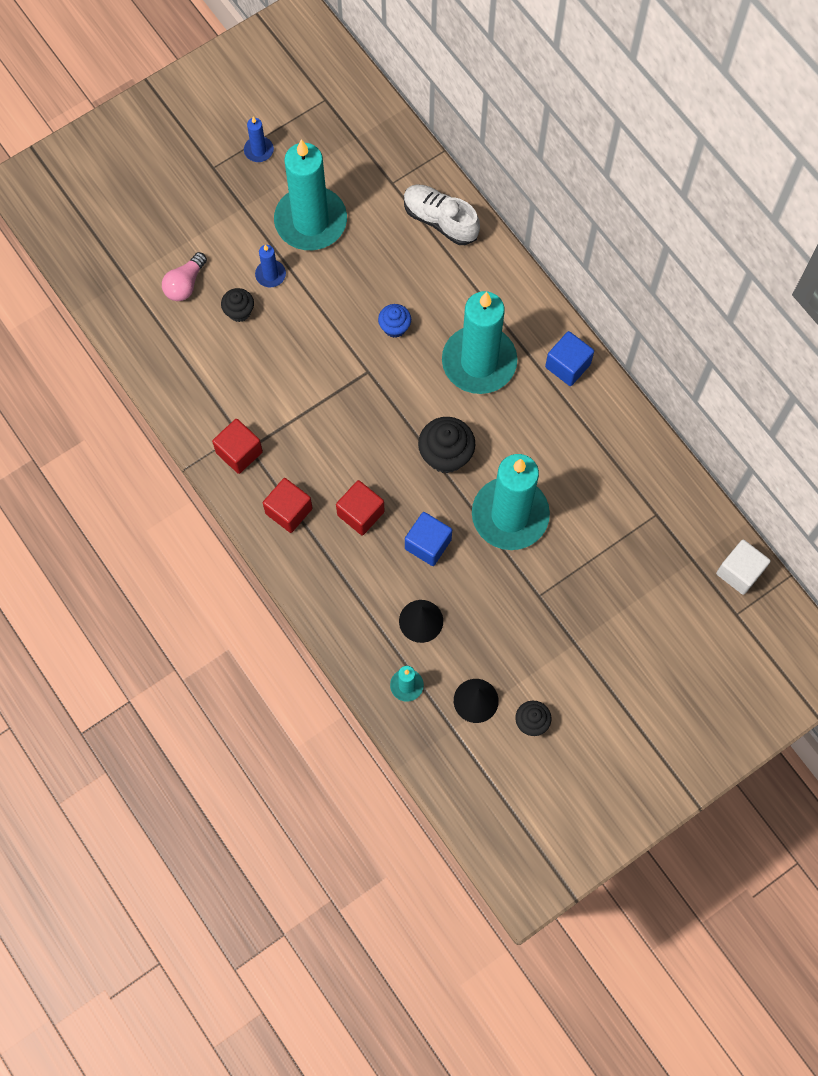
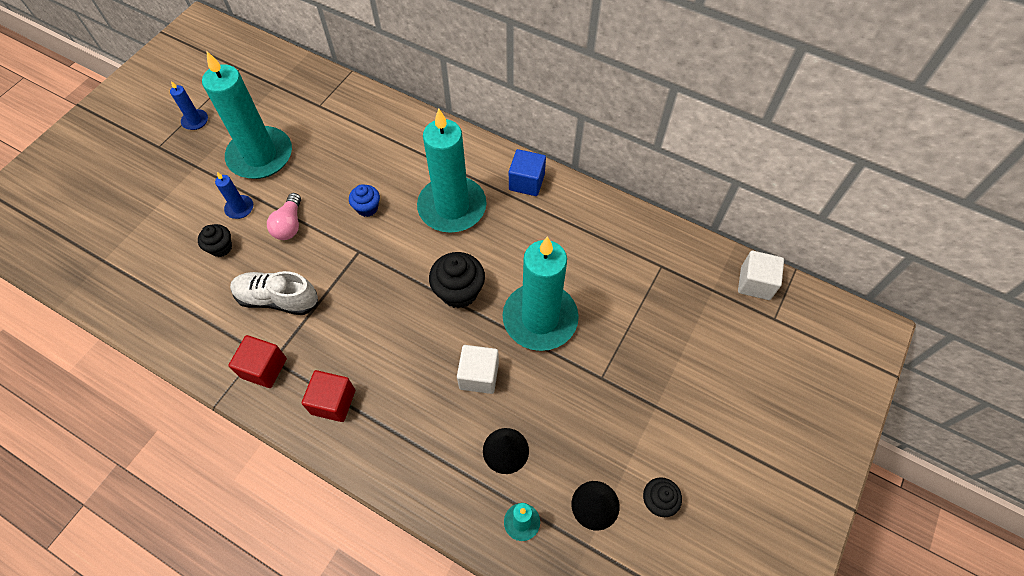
camera: 25 degrees left, 10 degrees down
pink light bulb [162,252,207,301] -> pink light bulb moved to [267,193,301,240]
red cube [336,480,385,535] -> none
white shoe [404,184,480,245] -> white shoe moved to [230,271,318,315]
blue cube [405,512,452,566] -> white cube [457,345,499,394]

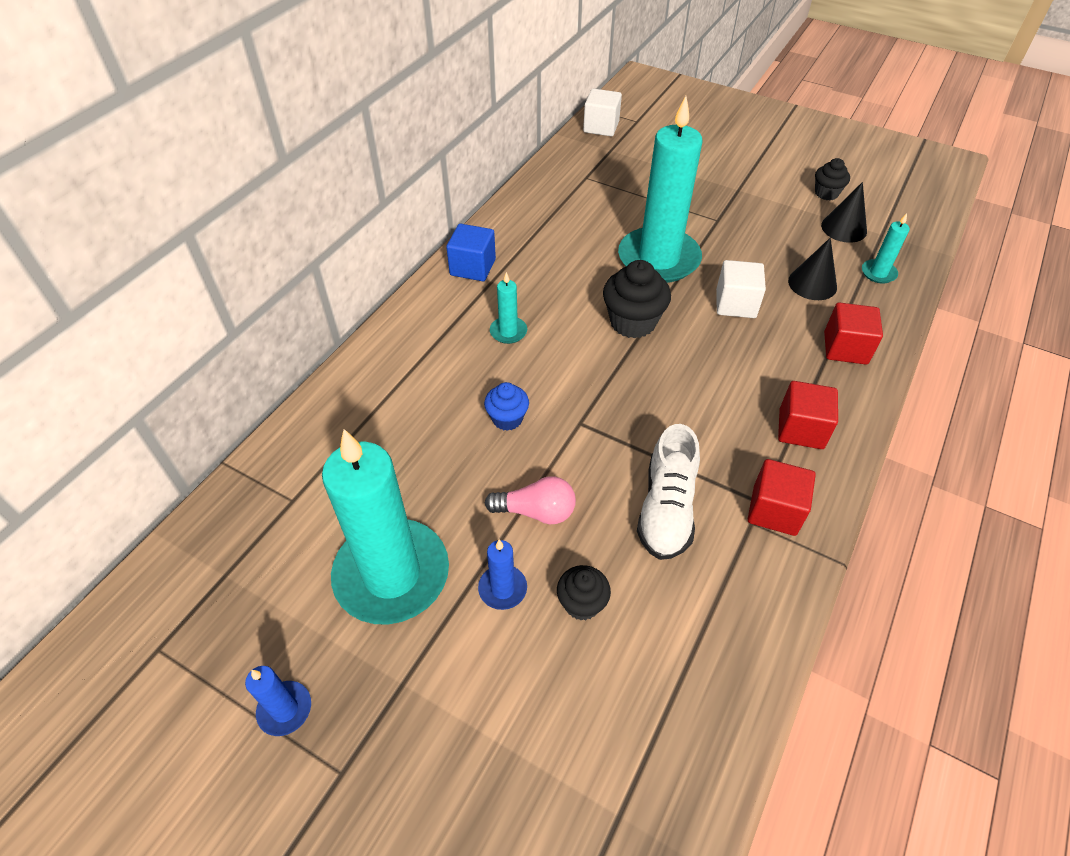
camera: 90 degrees left, 10 degrees down
turquoise candle [417,109,486,233] -> turquoise candle [490,272,527,344], size x0.42
none -> red cube [824,302,883,365]

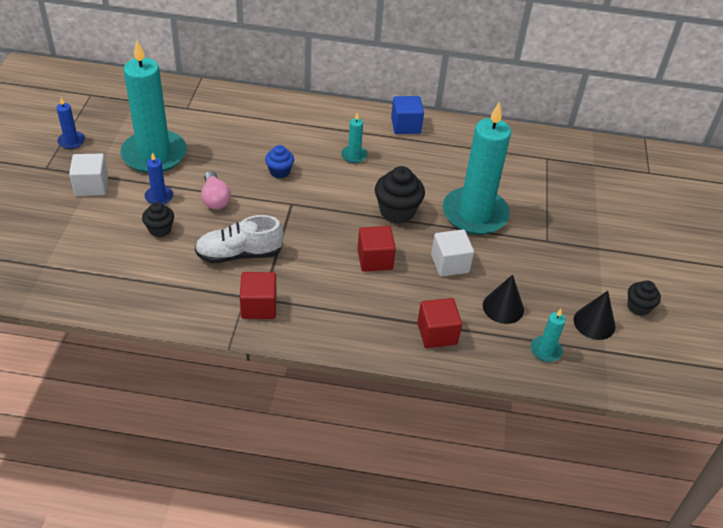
camera: 65 degrees right, 5 degrees down
white cube [583,89,622,136] -> white cube moved to [69,154,108,196]
red cube [778,381,838,449] -> red cube moved to [357,226,396,272]

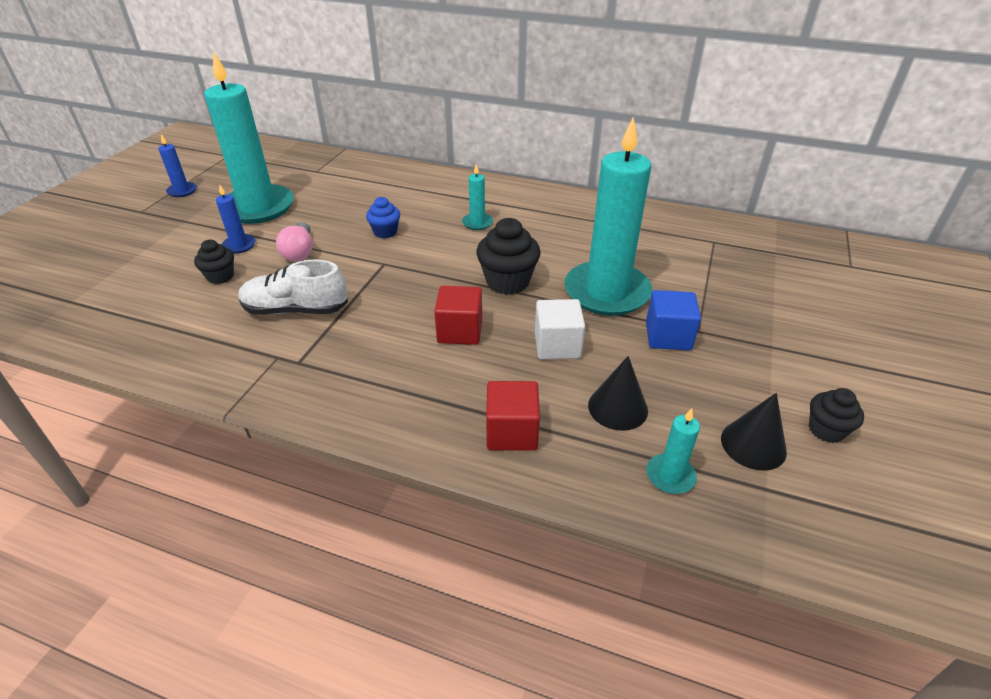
camera: 15 degrees right, 5 degrees down
white cube [69,154,108,196] -> none
red cube [240,272,277,319] -> none
blue cube [391,96,424,134] -> blue cube moved to [646,290,701,350]

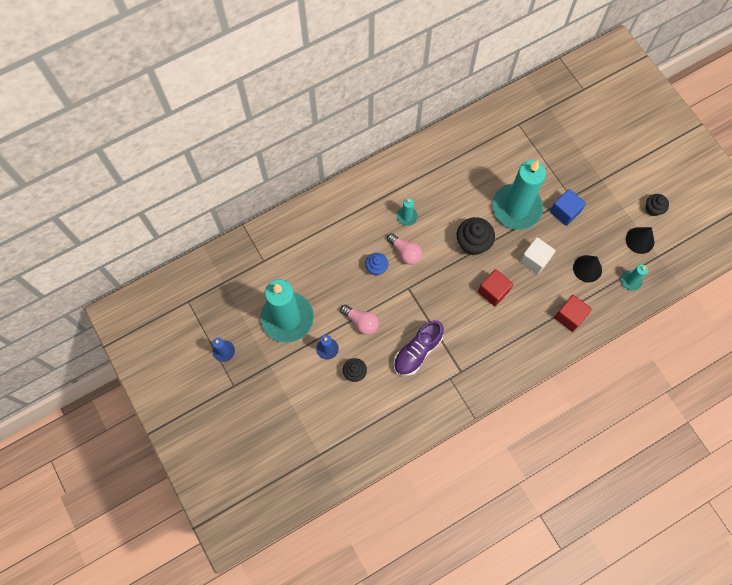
camera: 50 degrees left, 30 degrees up
white shoe [239,259,348,315] -> purple shoe [394,320,444,376]
none -> pink light bulb [387,233,422,265]

